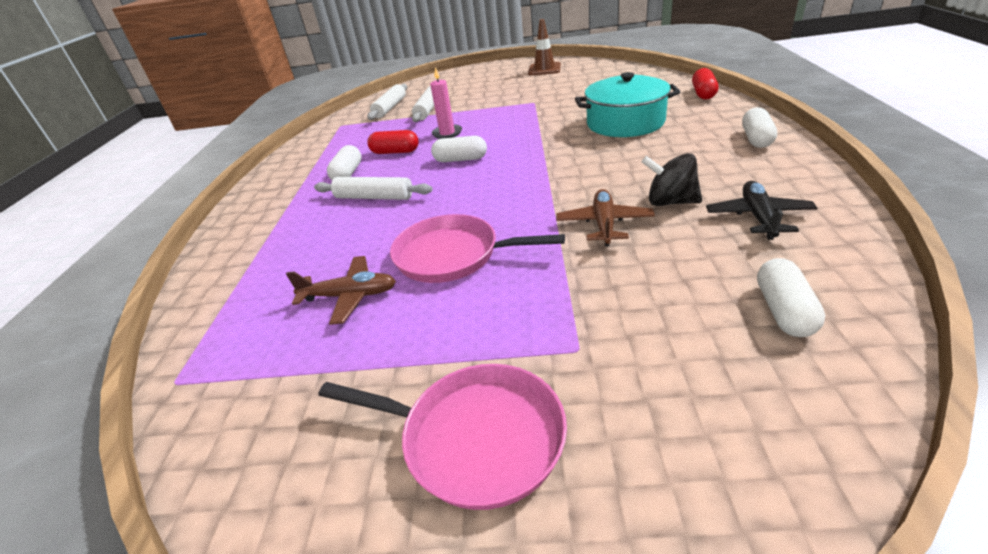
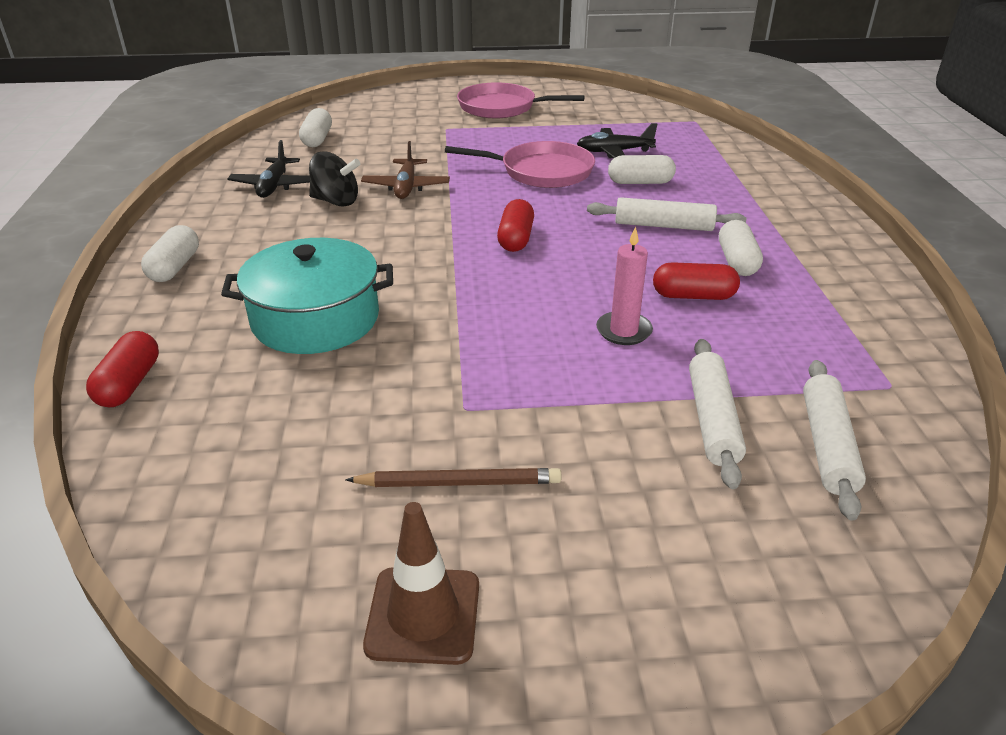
camera: 170 degrees right, 0 degrees up
brown plane [286,256,396,325] -> black plane [577,123,657,158]
white capsule [431,136,487,162] -> white capsule moved to [608,155,676,184]
none -> brown pencil [345,468,562,487]
none -> red capsule [497,199,534,252]

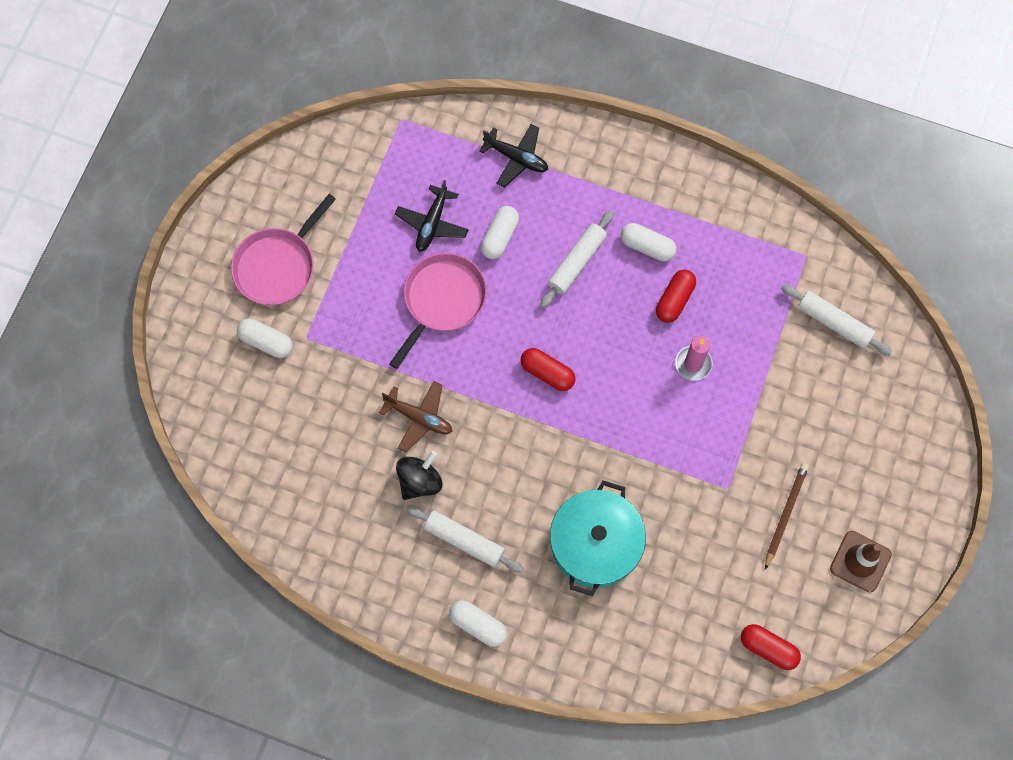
camera: 65 degrees left, 35 degrees up
red capsule [86,331,159,407] -> red capsule moved to [741,624,801,670]
black plane [227,140,310,198] -> black plane moved to [479,124,548,188]
white capsule [299,108,332,147] -> white capsule moved to [237,319,293,358]
white rolling pin [689,339,746,489] -> white rolling pin moved to [406,506,523,572]

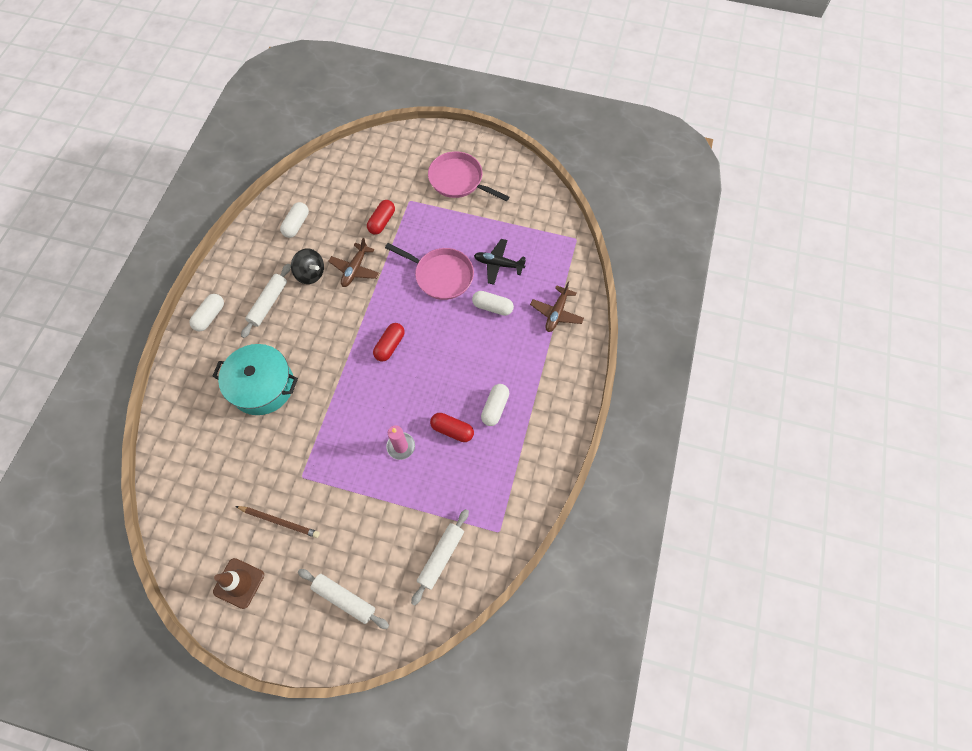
camera: 85 degrees right, 5 degrees down
white capsule [237,319,293,358] -> white capsule moved to [280,202,309,238]
black plane [479,124,548,188] -> brown plane [530,281,584,332]
white rolling pin [540,210,614,308] -> white rolling pin moved to [298,569,389,629]
red capsule [741,624,801,670] -> red capsule moved to [367,200,395,235]

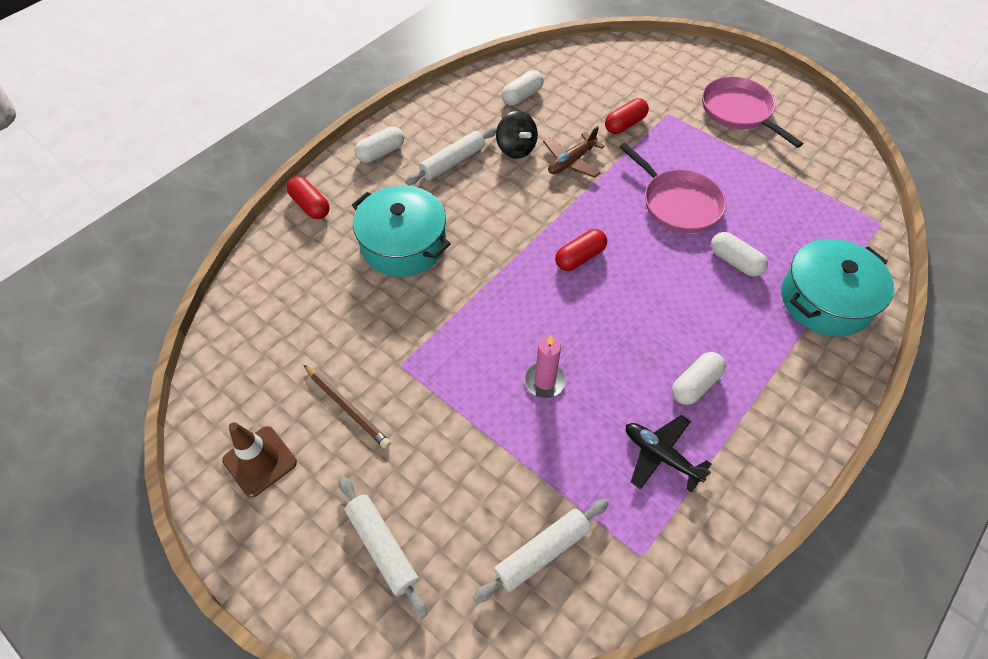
camera: 25 degrees right, 10 degrees down
red capsule [430,413,474,442] -> red capsule moved to [287,176,330,219]
black plane [474,239,526,285] -> black plane moved to [626,415,711,493]
brown plane [530,281,584,332] -> turquoise pot [781,239,894,337]

